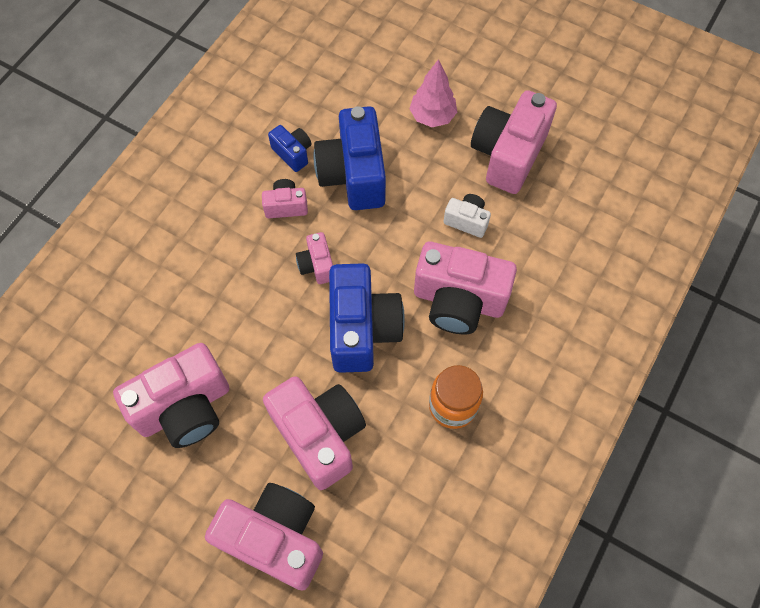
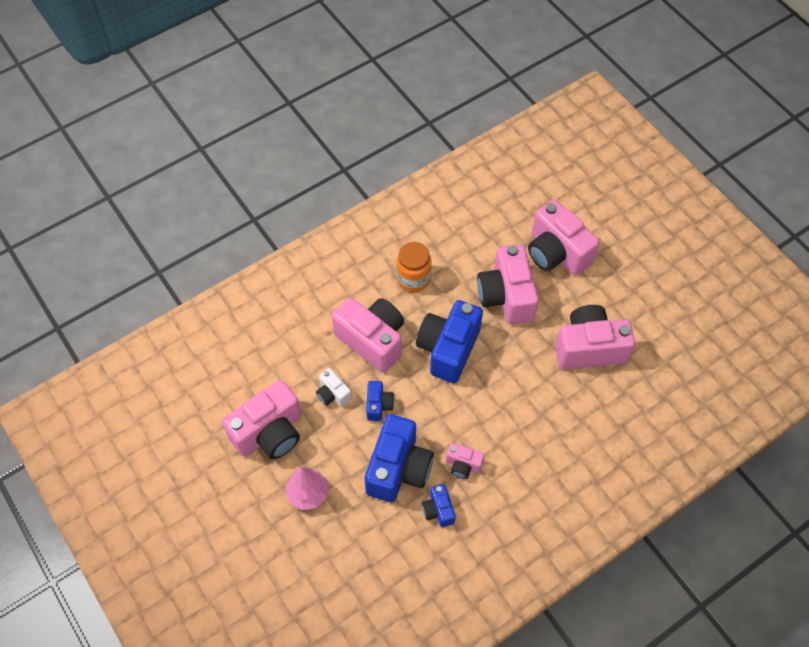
camera: 155 degrees left, 5 degrees down
pink camera [296,232,333,284] -> none
none -> blue camera [366,381,394,421]

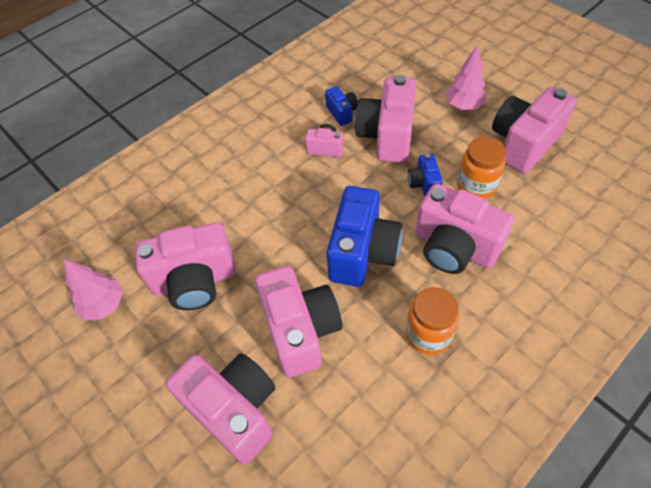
camera: 175 degrees right, 5 degrees down
white camera [316,368,352,407] -> orange jar [457,137,506,199]
blue camera [364,414,434,502] -> pink camera [355,75,416,163]
none -> pink tree [63,259,123,320]

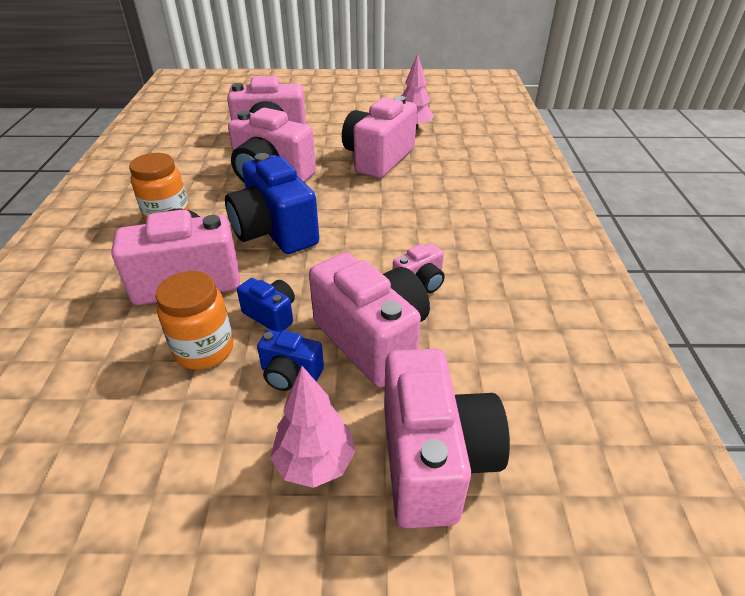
camera: 130 degrees right, 15 degrees down
blue camera [325,86,358,126] -> blue camera moved to [257,330,324,391]
pink camera [492,87,577,173] -> pink camera moved to [384,349,510,529]

